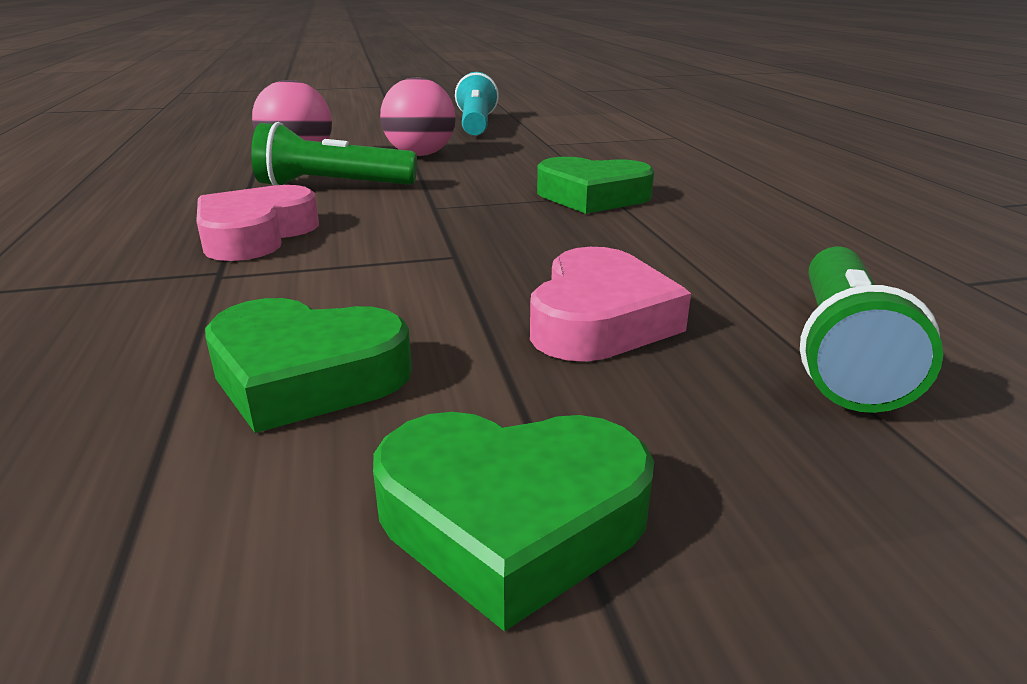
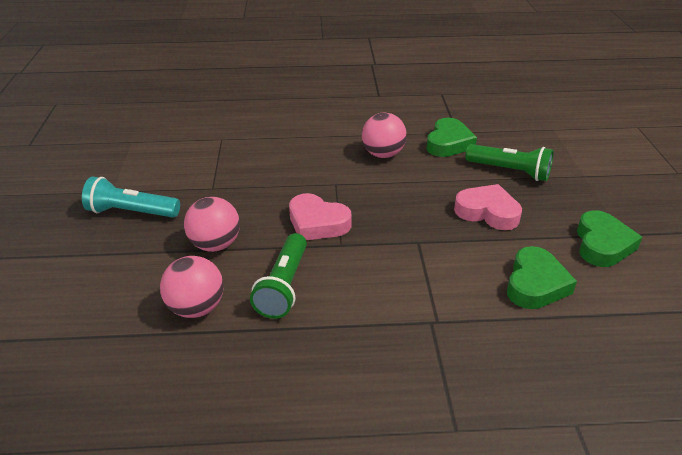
camera: 80 degrees left, 10 degrees up
pink heart [196,185,319,261] -> pink heart moved to [289,193,352,240]
green heart [537,157,654,214] -> green heart moved to [426,118,477,157]
none -> pink ball [362,113,407,158]

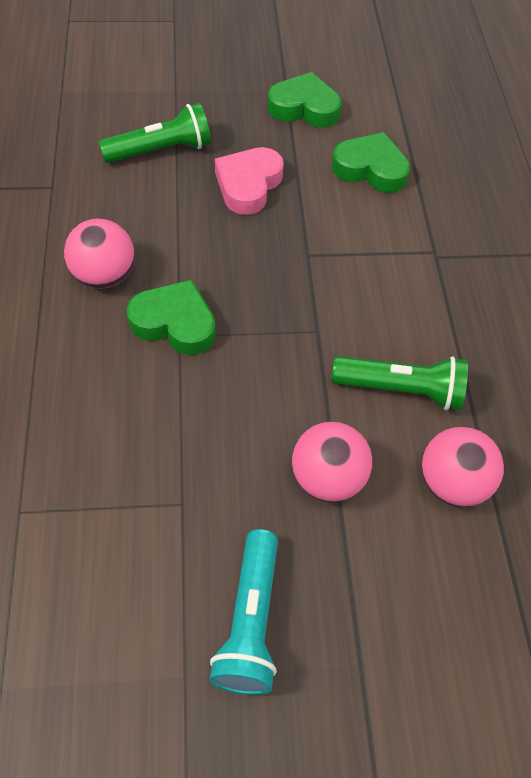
camera: 95 degrees left, 20 degrees up
pink heart [289,193,352,240] -> none
green heart [426,118,477,157] -> green heart moved to [127,280,216,355]
green flashlight [466,144,554,181] -> green flashlight turned 45 degrees clockwise [99,103,211,163]

